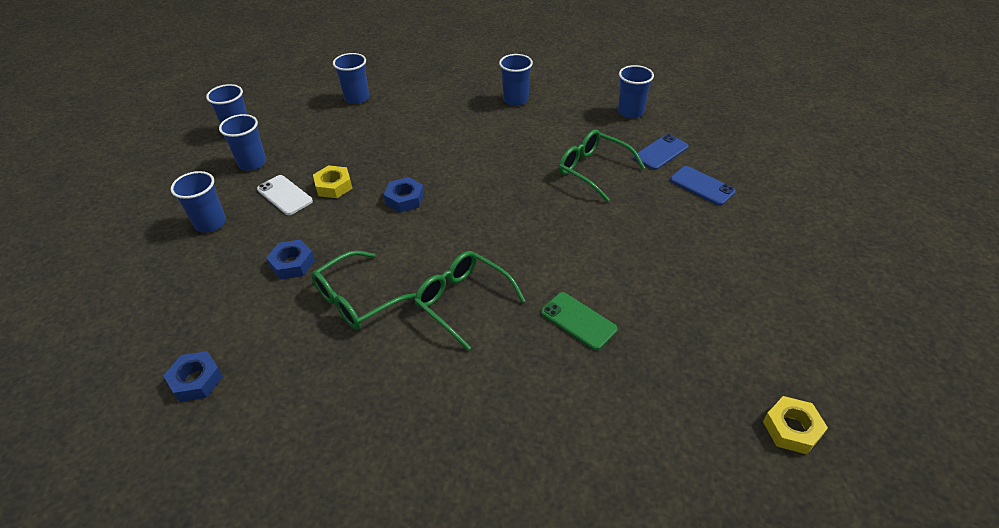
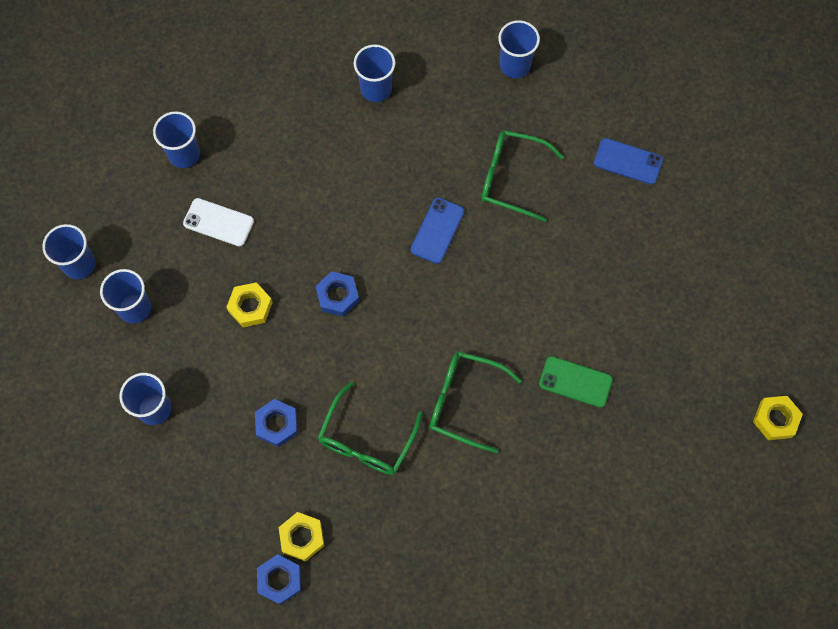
camera: 25 degrees left, 25 degrees up
white phone [257,175,313,215] -> white phone moved to [183,198,254,247]
blue phone [634,134,689,170] -> blue phone moved to [410,197,464,264]
none -> yellow nut [279,512,324,562]

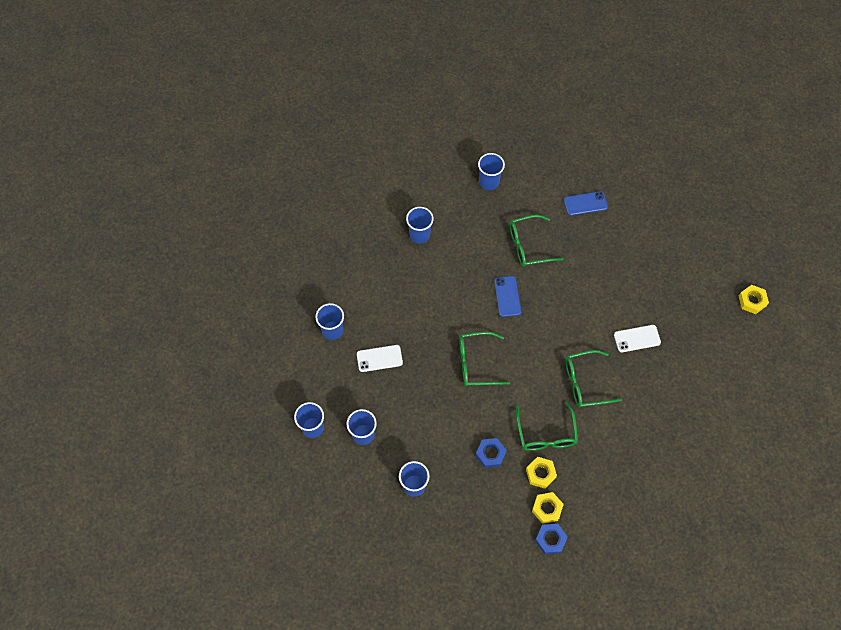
camera: 30 degrees left, 5 degrees down
yellow nut [226,282,273,327] -> yellow nut moved to [526,457,557,489]
blue nut [315,271,359,317] -> green glasses [459,332,510,386]
green phone [539,356,613,408] -> white phone [614,325,661,352]

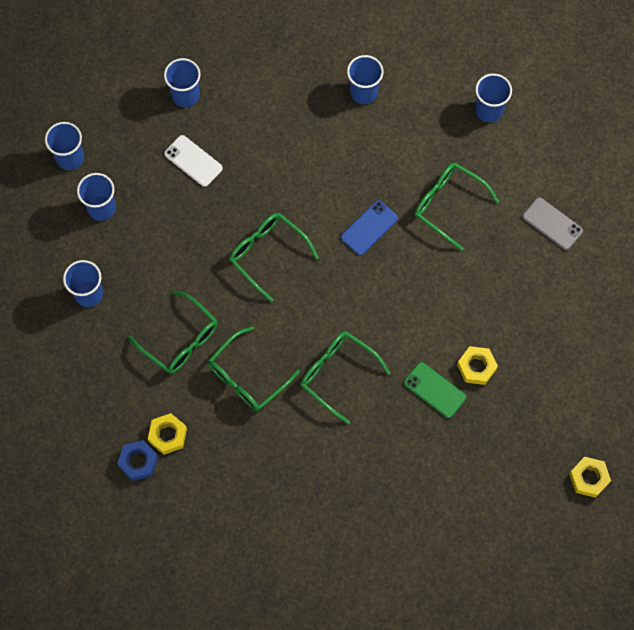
camera: 50 degrees right, 5 degrees up
blue nut [476,438,507,468] -> green glasses [128,290,218,374]
yellow nut [526,457,557,489] -> yellow nut moved to [457,346,498,385]
blue phone [564,191,608,216] -> grey phone [523,197,583,250]
white phone [614,325,661,352] -> green phone [404,362,466,418]

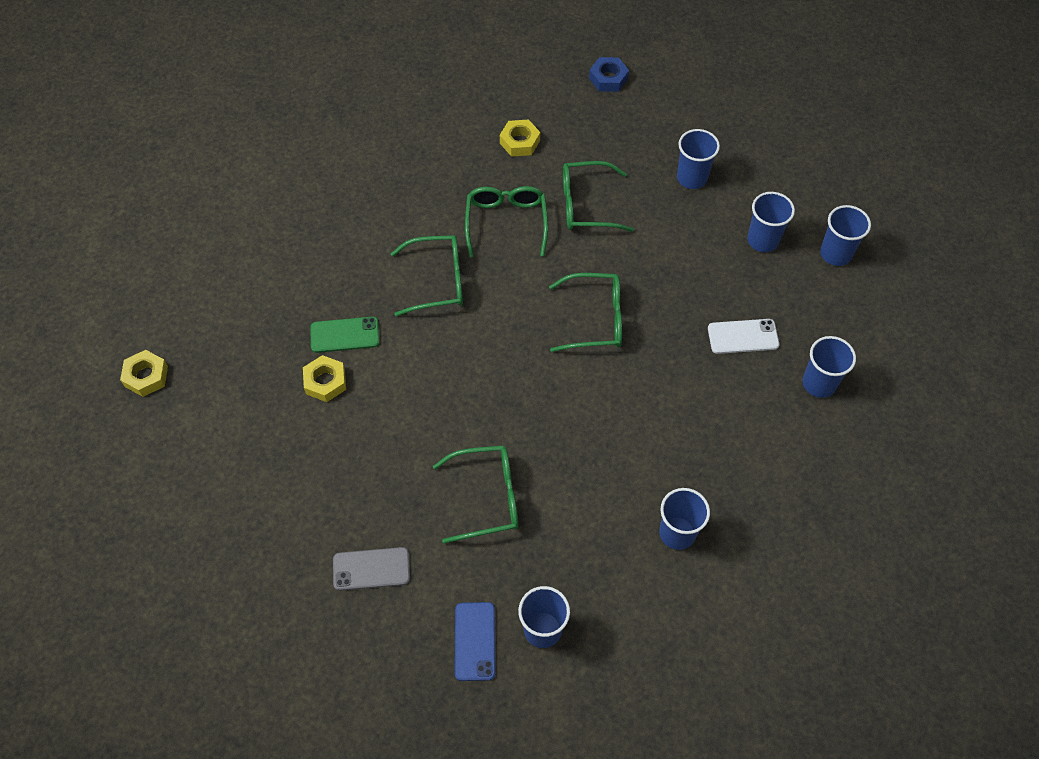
camera: 135 degrees right, 10 degrees down
blue nut [117,440,158,481] -> blue nut moved to [589,57,629,92]
blue phone [341,200,398,255] -> blue phone moved to [455,602,495,681]

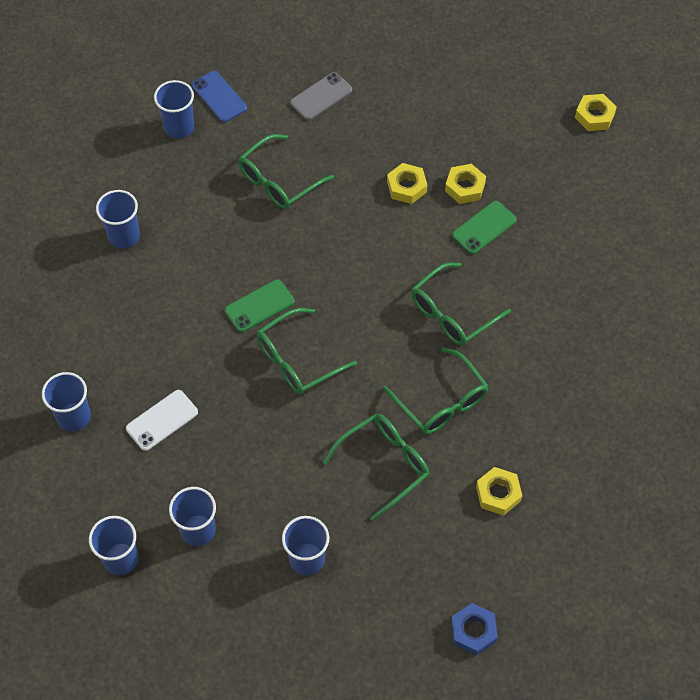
camera: 145 degrees right, 0 degrees up
none -> green phone [225,279,295,332]
none -> yellow nut [387,163,428,204]

